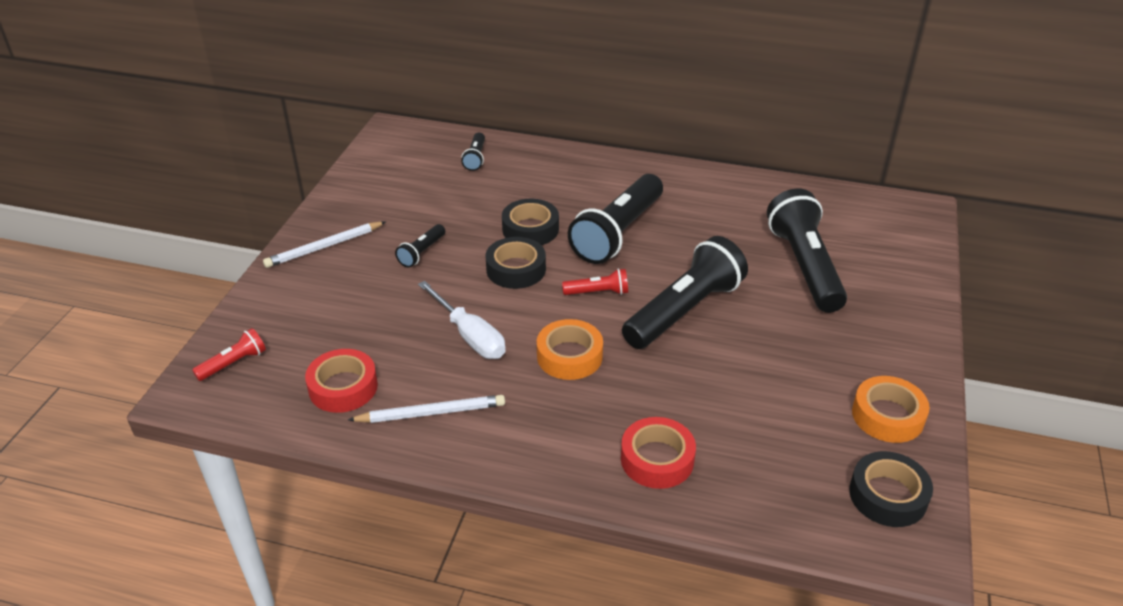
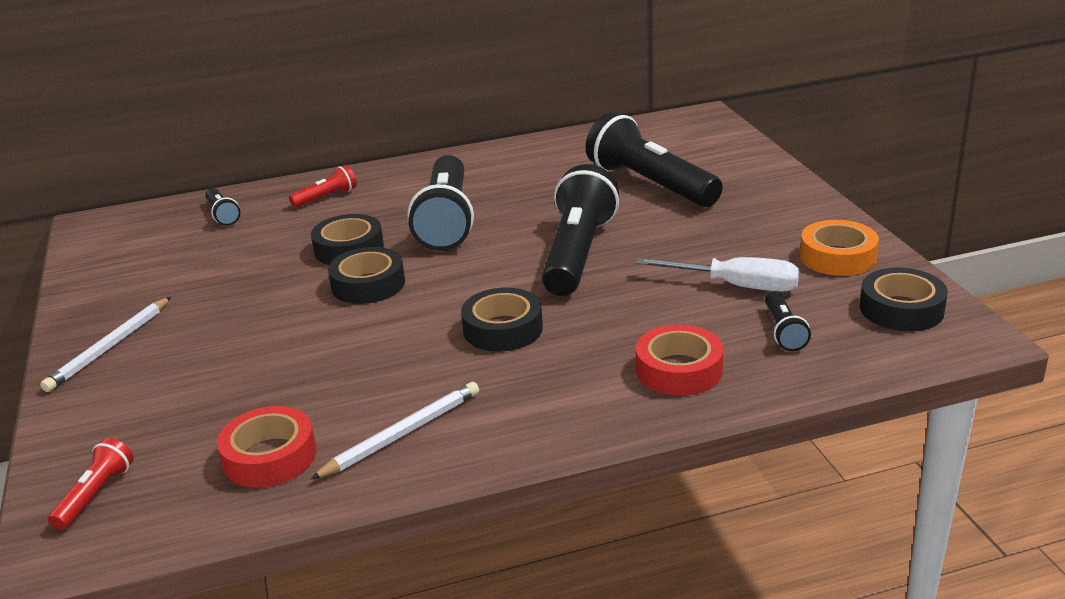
camera: 30 degrees left, 10 degrees down
black flashlight [395,224,445,267] -> black flashlight moved to [765,291,811,351]
white screwdriver [418,281,506,359] -> white screwdriver moved to [635,257,799,292]
orange tape [537,319,603,380] -> black tape [461,288,543,352]
red flashlight [562,269,628,295] -> red flashlight moved to [289,165,357,208]

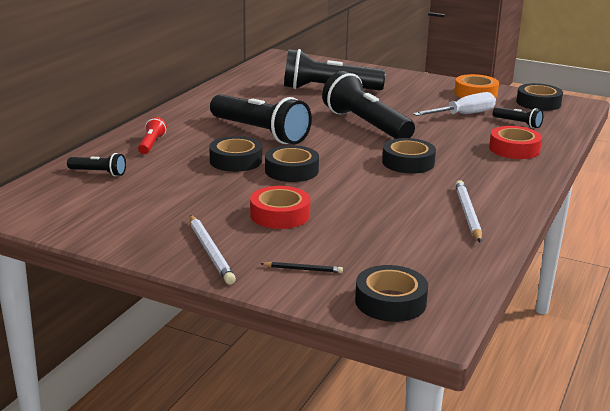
camera: 50 degrees left, 5 degrees down
red flashlight [48,438,133,530] -> black tape [355,265,428,322]
red tape [217,406,316,488] -> red tape moved to [250,186,310,229]
none -> black pencil [260,262,343,273]

